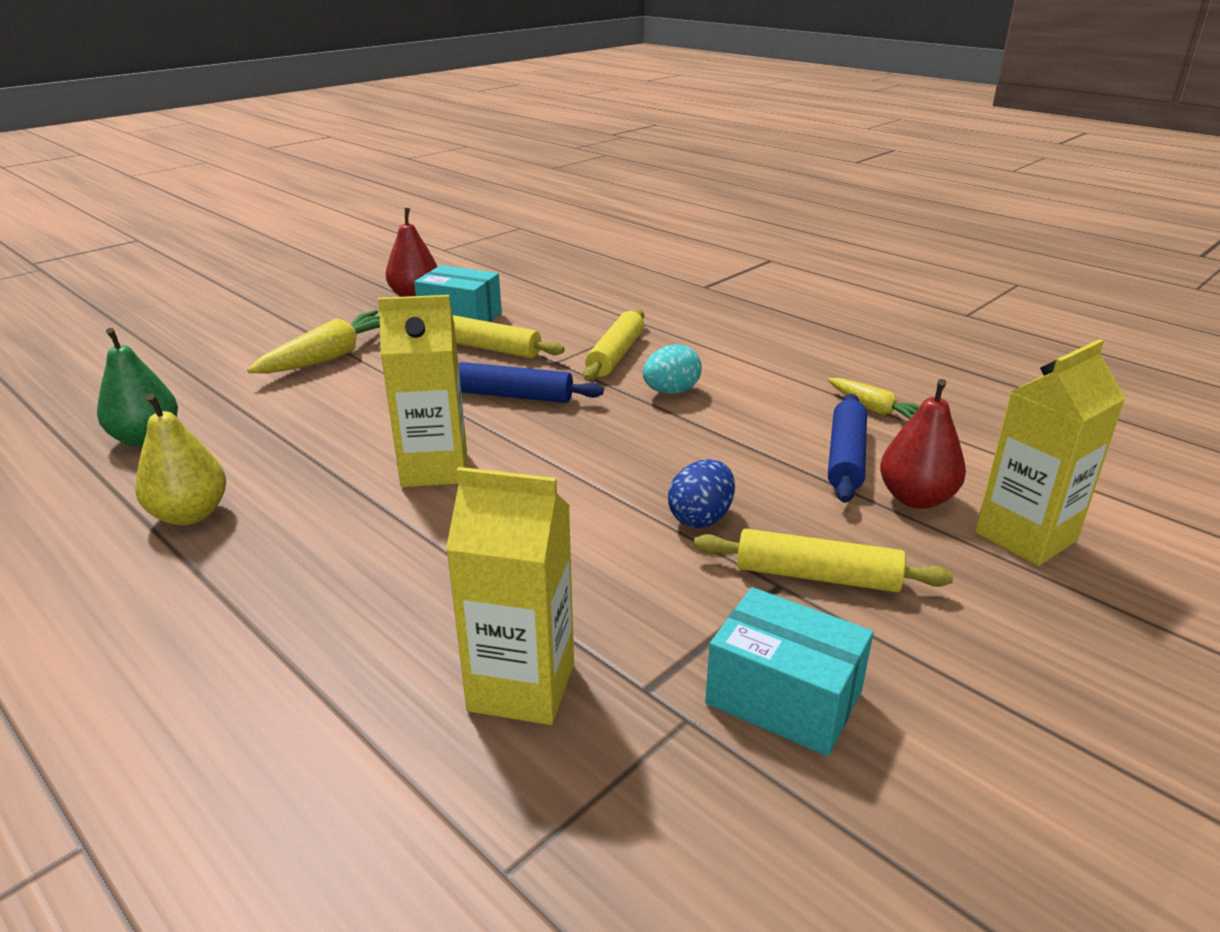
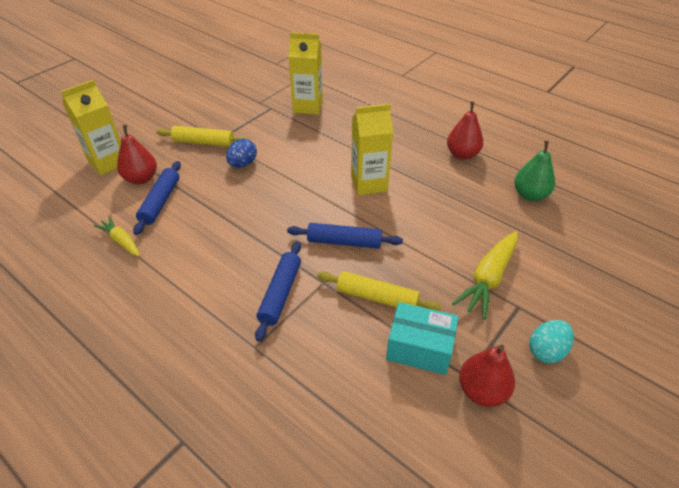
camera: 175 degrees right, 15 degrees up
yellow pear [135,393,226,525] -> red pear [447,102,483,160]
yellow rolling pin [583,309,644,381] -> blue rolling pin [255,241,301,342]
turquoise egg [643,344,702,394] -> turquoise egg moved to [529,320,574,363]
turquoise box [705,587,873,756] -> none

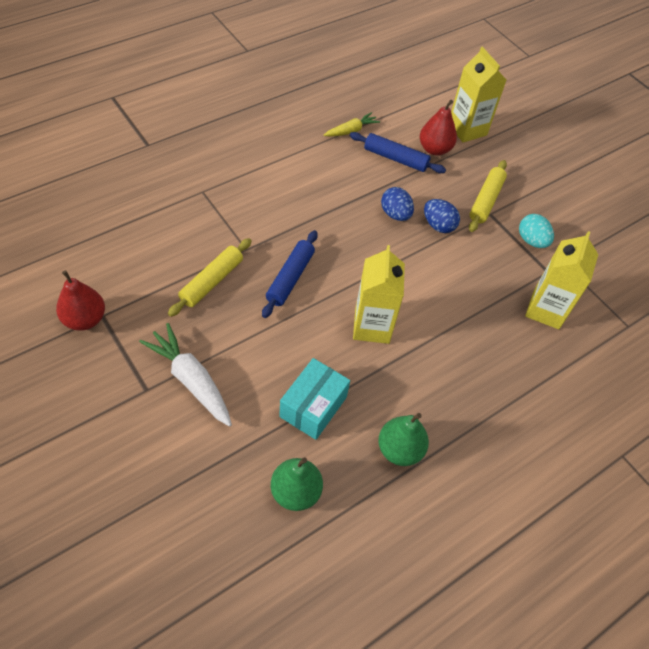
camera: 100 degrees right, 10 degrees up
blue rolling pin [255,241,301,342] -> none
turquoise box [386,302,458,375] -> turquoise box moved to [279,358,350,440]
red pear [447,102,483,160] -> green pear [378,413,429,466]
yellow carrot [452,231,518,320] -> white carrot [139,323,232,427]
turquoise egg [529,320,574,363] -> turquoise egg moved to [519,214,554,248]
none -> blue egg [381,187,414,221]

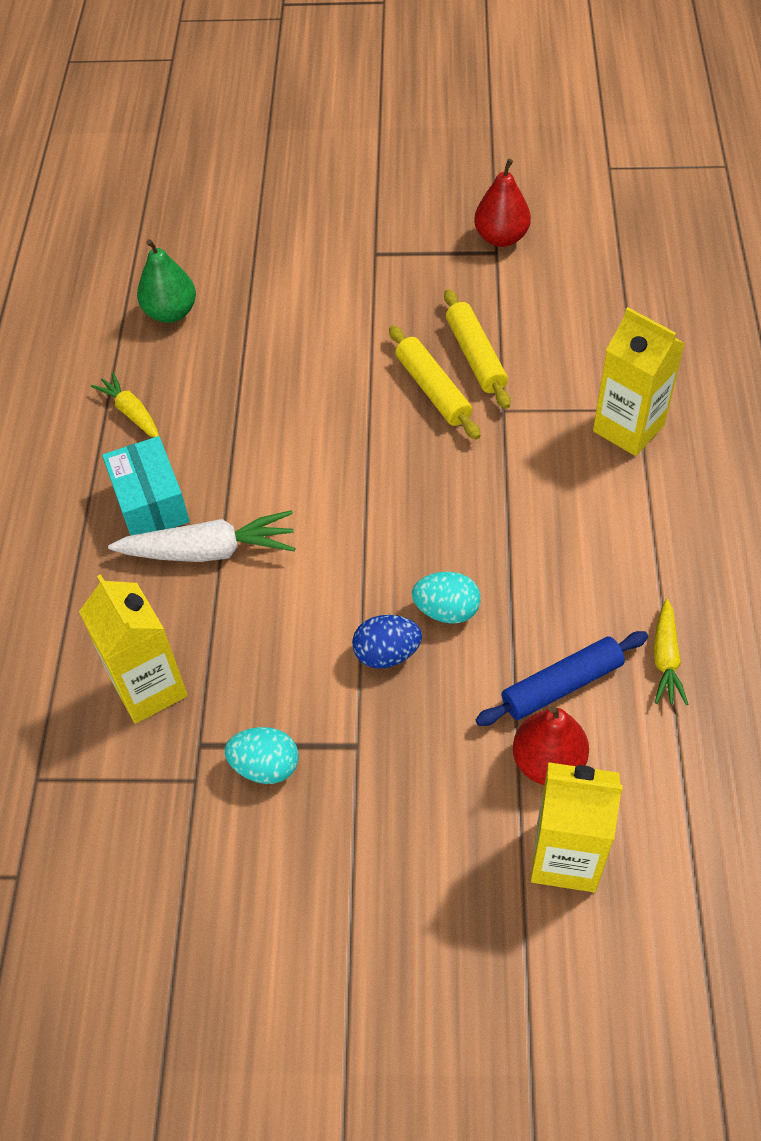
camera: 135 degrees right, 0 degrees up
white carrot [139,323,232,427] -> white carrot moved to [108,510,295,562]
blue rolling pin [262,230,318,318] -> none
turquoise box [279,358,350,440] -> turquoise box moved to [102,436,190,536]
yellow carton [353,245,405,344] -> yellow carton moved to [593,307,685,456]
green pear [378,413,429,466] -> yellow carrot [91,372,159,438]
blue egg [381,187,414,221] -> turquoise egg [412,572,481,624]
yellow rolling pin [469,160,507,232] -> yellow rolling pin moved to [389,325,481,440]

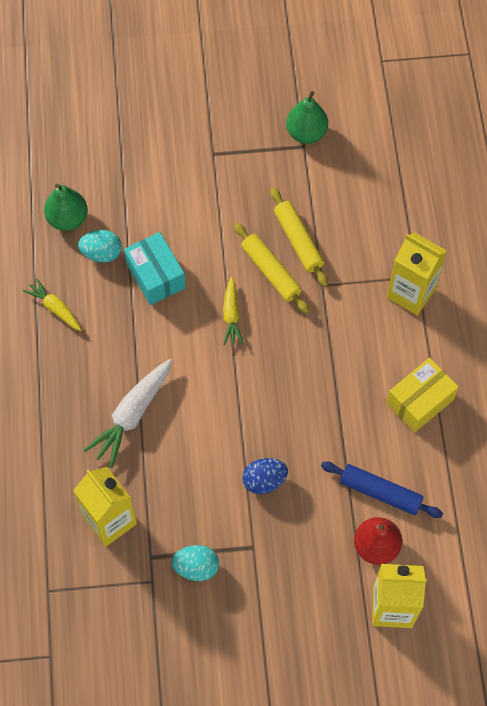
camera: 10 degrees left, 10 degrees up
turquoise box [102,436,190,536] -> turquoise box moved to [124,232,186,305]
white carrot [108,510,295,562] -> white carrot turned 135 degrees clockwise [84,359,172,468]
turquoise egg [412,572,481,624] -> turquoise egg moved to [78,230,122,263]
red pear [474,159,531,247] -> green pear [286,91,328,144]
blue rolling pin [476,631,648,726] -> blue rolling pin turned 60 degrees clockwise [321,462,443,518]
yellow carrot [654,599,688,705] -> yellow carrot moved to [223,277,244,345]
none -> yellow box [386,358,459,433]

